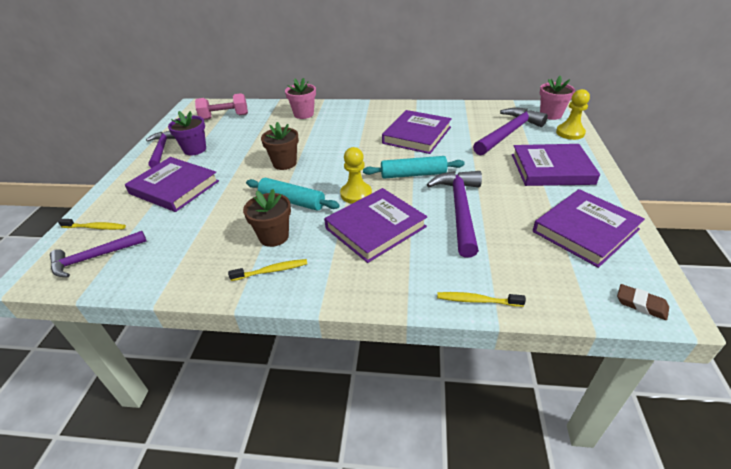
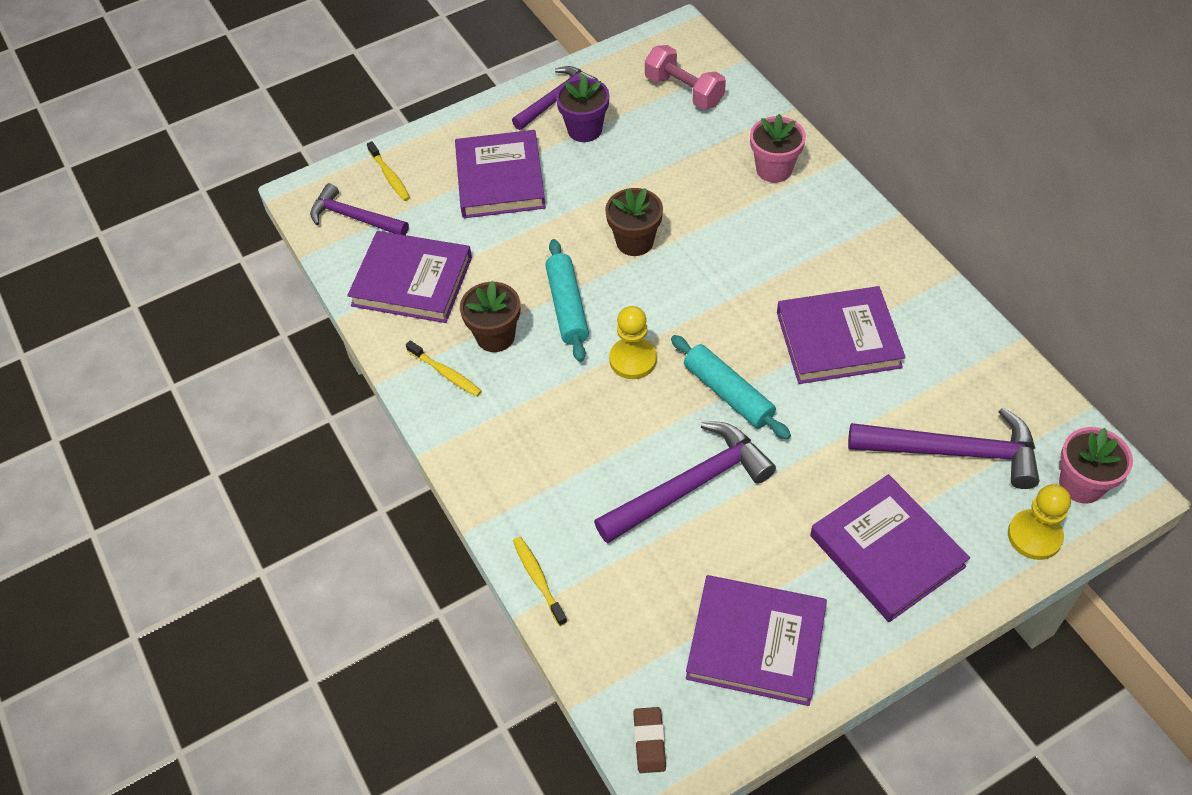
camera: 55 degrees right, 15 degrees up
purple book [324,188,427,263] -> purple book moved to [347,231,472,323]

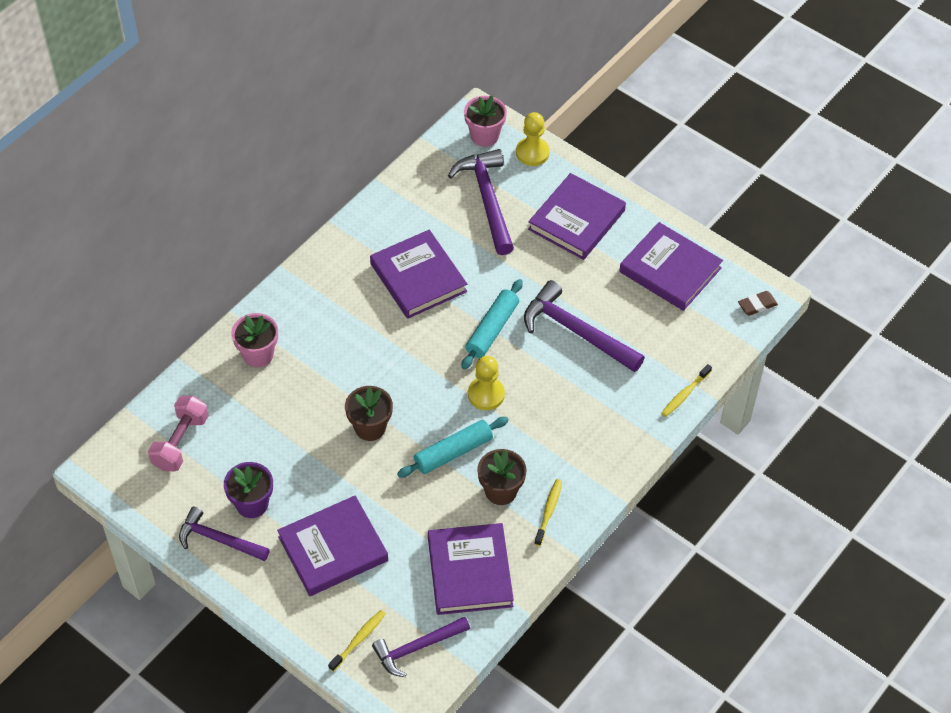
camera: 115 degrees left, 0 degrees up
purple hammer [310,183,409,235] -> purple hammer turned 60 degrees clockwise [372,616,470,677]
purple book [686,575,827,706] -> purple book turned 45 degrees counterclockwise [619,222,723,311]

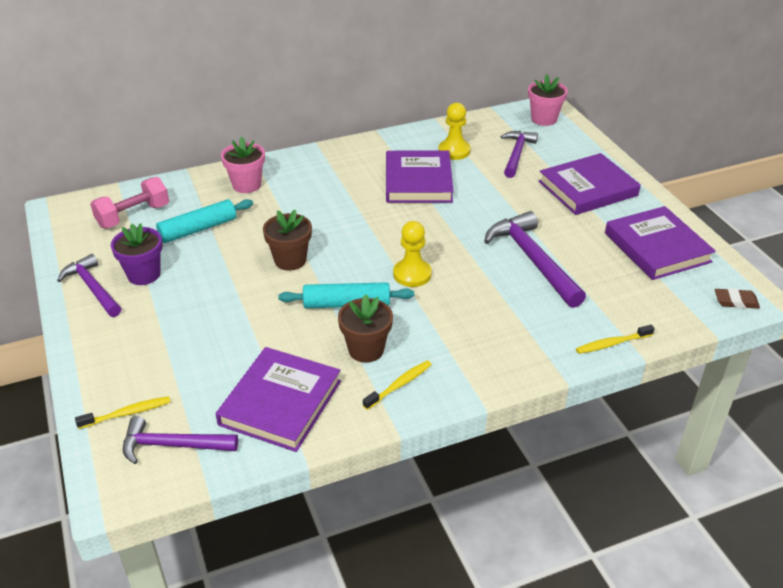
camera: 30 degrees right, 15 degrees down
purple book [277,496,388,596] -> none
purple hammer [448,149,514,255] -> purple hammer [501,131,538,178], size x0.66
turquoise rolling pin [461,279,523,370] -> turquoise rolling pin moved to [156,199,253,243]
yellow pawn [516,112,550,166] -> yellow pawn moved to [438,103,471,160]

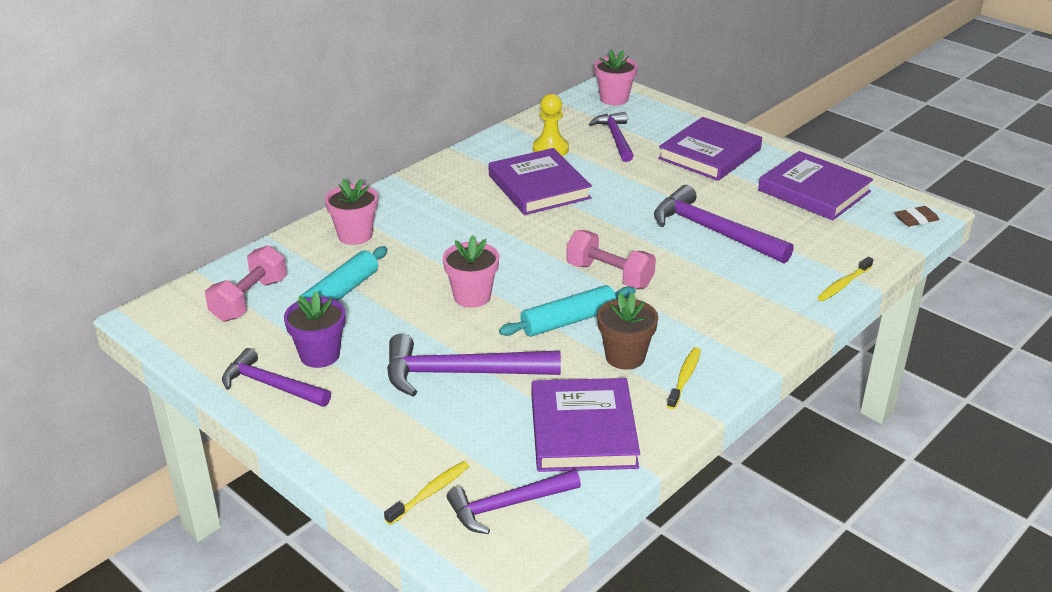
camera: 25 degrees left, 5 degrees down
brown flower pot [263,210,312,271] -> pink flower pot [443,235,499,308]
yellow pawn [393,221,432,287] -> pink dumbbell [566,230,656,289]
none -> purple hammer [387,334,561,397]

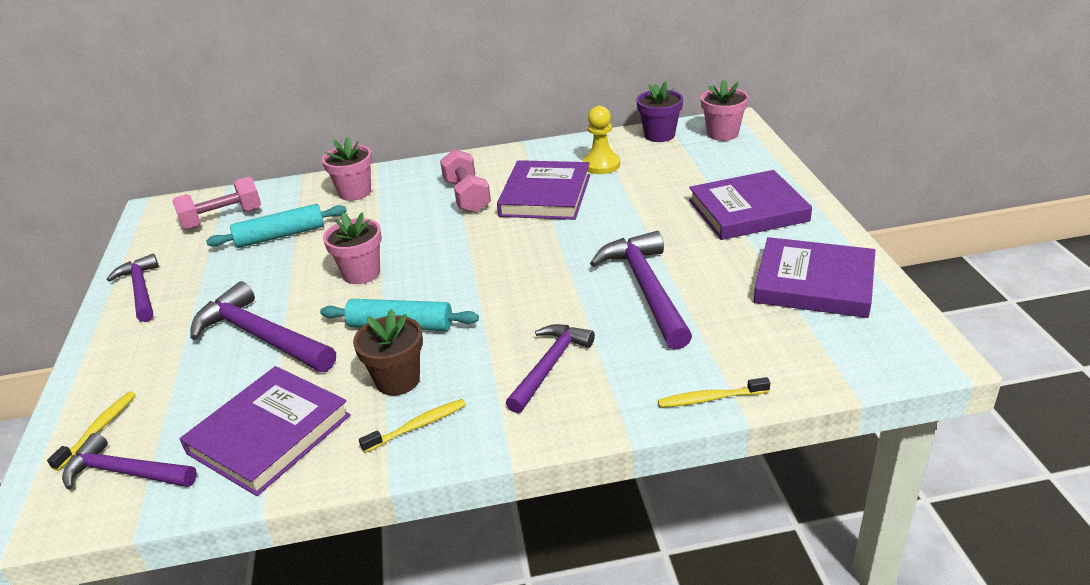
camera: 40 degrees right, 0 degrees up
purple flower pot [284,291,345,368] -> purple flower pot moved to [636,81,683,142]
yellow toothbrush [384,461,469,525] -> yellow toothbrush turned 60 degrees counterclockwise [47,391,136,471]
pink dumbbell [566,230,656,289] -> pink dumbbell moved to [440,149,491,213]
purple hammer [589,112,634,162] -> purple hammer moved to [506,324,595,413]
purple book [758,151,873,221] -> purple book turned 60 degrees counterclockwise [754,237,875,318]
brown eraser [894,206,940,226] -> none

